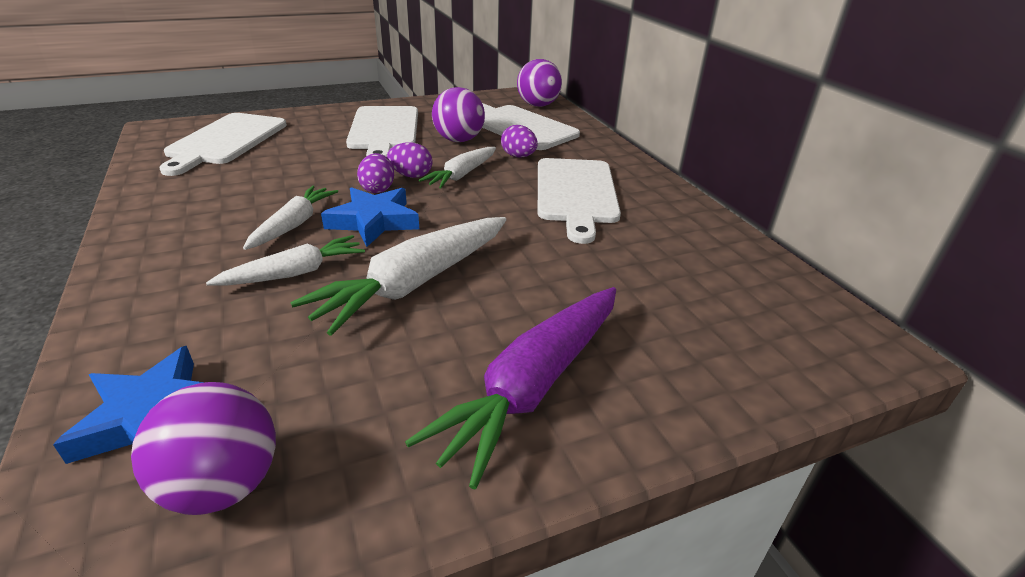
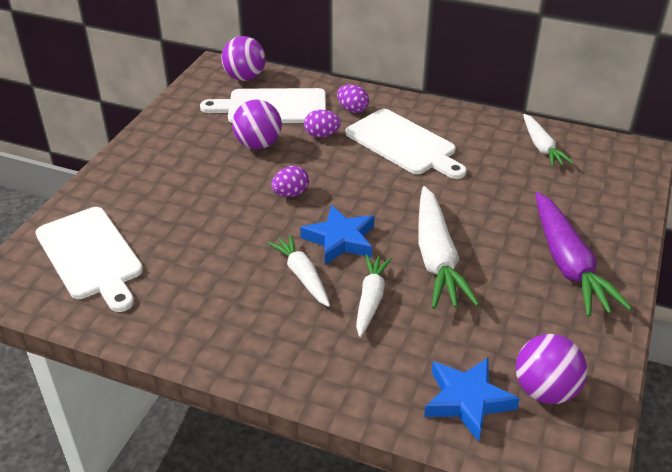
camera: 45 degrees left, 5 degrees up
white cutting board [346,106,418,157] -> none
purple egg [357,153,394,193] -> purple egg moved to [337,84,369,113]
white carrot [419,147,496,189] -> white carrot moved to [523,114,574,167]

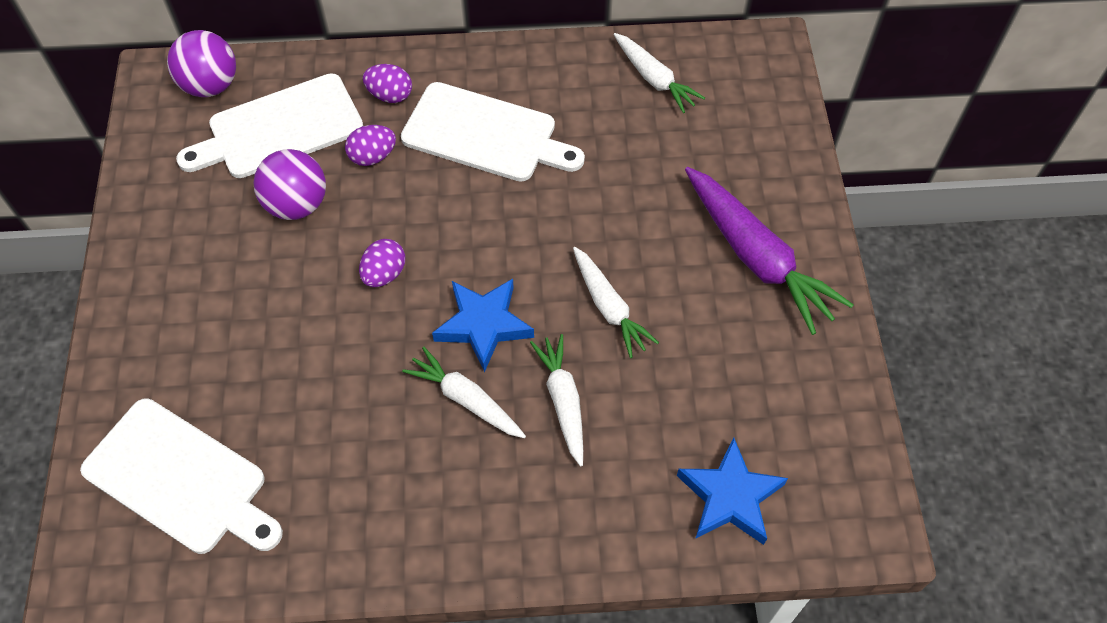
camera: 25 degrees left, 20 degrees up
white carrot [418,186,479,309] -> white carrot [573,247,659,358], size x0.60
purple ball [516,334,587,404] -> none

